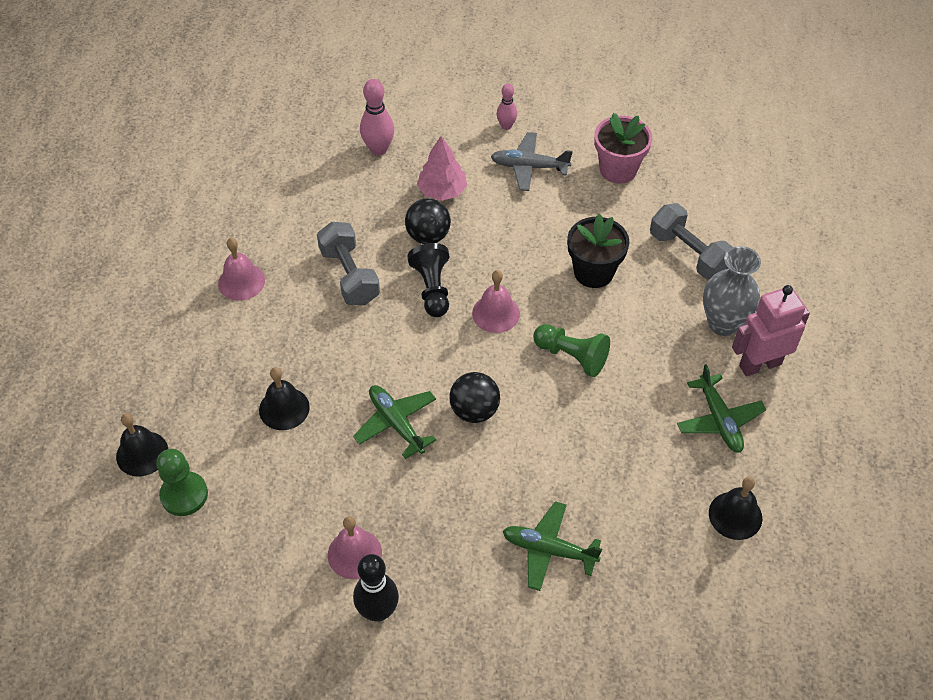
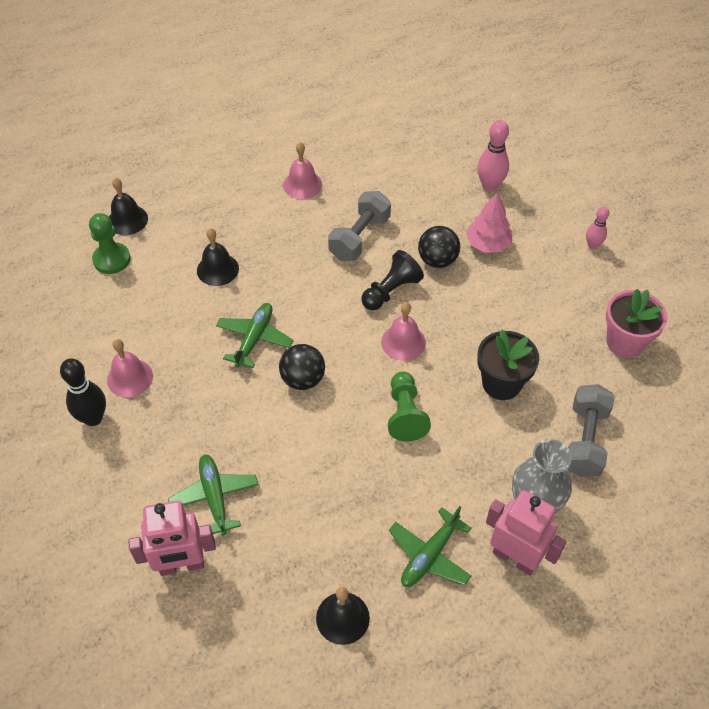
camera: 55 degrees right, 0 degrees up
grey plane [491,132,573,191] -> none
none -> pink robot [128,501,216,576]

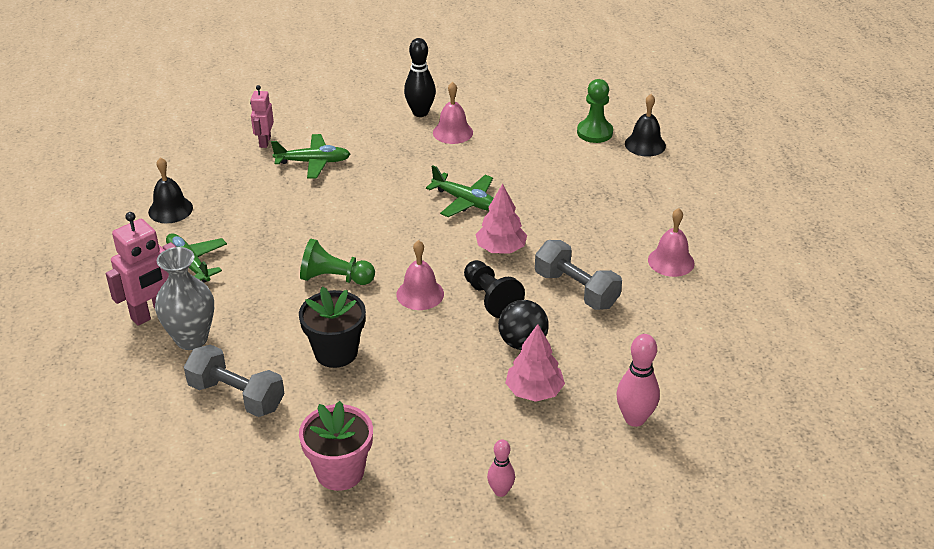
camera: 105 degrees right, 15 degrees down
pink robot [128,501,216,576] -> pink robot [250,85,274,148], size x0.62
black bell [197,228,239,286] -> none
black ball [279,344,325,390] -> none
none -> pink tree [476,184,527,254]

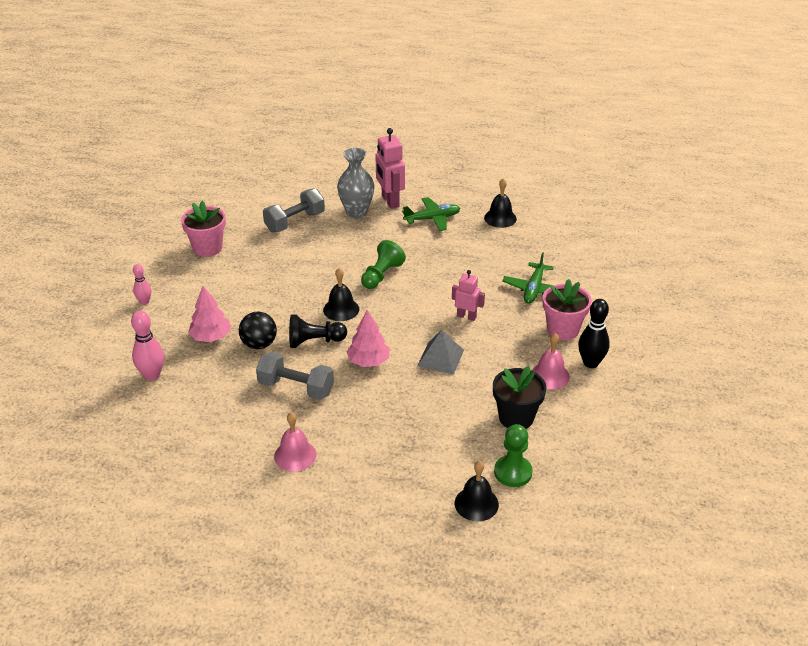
camera: 110 degrees right, 0 degrees up
pink robot [250,85,274,148] -> pink robot moved to [452,270,485,321]
black flower pot [299,287,366,368] -> black flower pot moved to [493,366,546,429]
pink bell [396,240,444,310] -> black bell [323,268,359,321]
green plane [426,165,494,217] -> grey pyramid [417,330,464,374]
grey dumbbell [535,240,622,310] -> grey dumbbell turned 45 degrees clockwise [256,352,334,400]
none -> pink flower pot [543,279,592,340]

